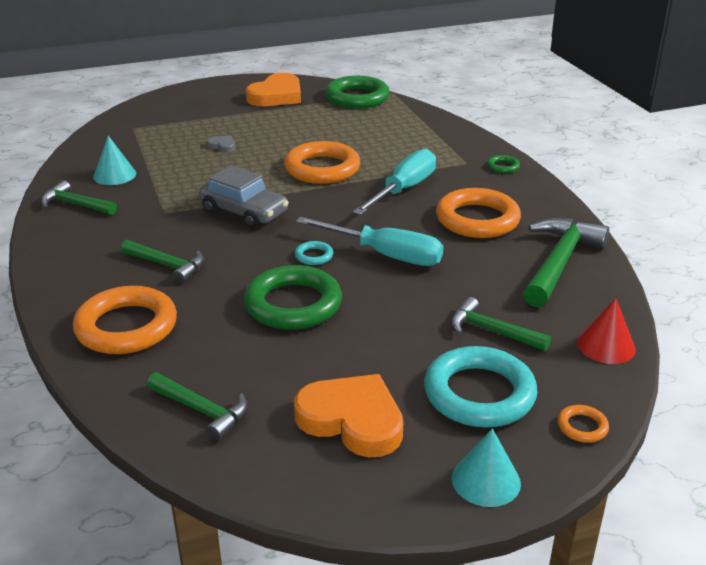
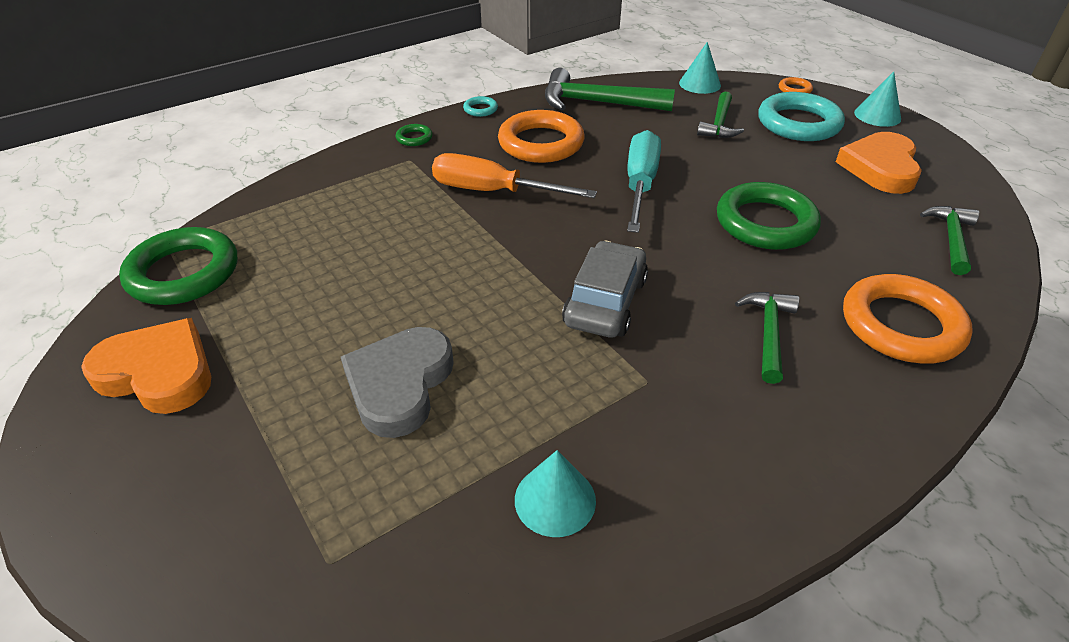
camera: 105 degrees left, 10 degrees up
green hammer [41,180,117,215] -> none
grey heart [207,136,235,153] -> grey heart [341,327,454,438], size x2.29
orange ring [284,141,360,184] -> none
turquoise ring [295,241,333,265] -> turquoise ring moved to [463,96,498,117]
turquoise screwdriver [353,149,436,215] -> orange screwdriver [432,153,597,198]
red cone [577,298,636,364] -> turquoise cone [679,42,721,94]

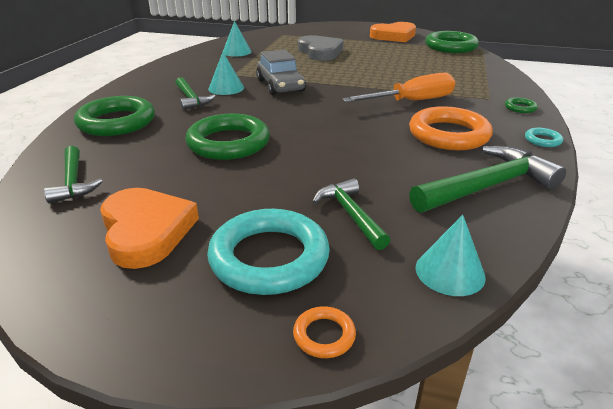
camera: 140 degrees right, 10 degrees down
turquoise screwdriver [627,130,661,233] -> none
orange ring [843,274,973,363] -> green ring [74,96,155,136]
turquoise cone [854,72,901,127] -> turquoise cone moved to [208,52,244,95]

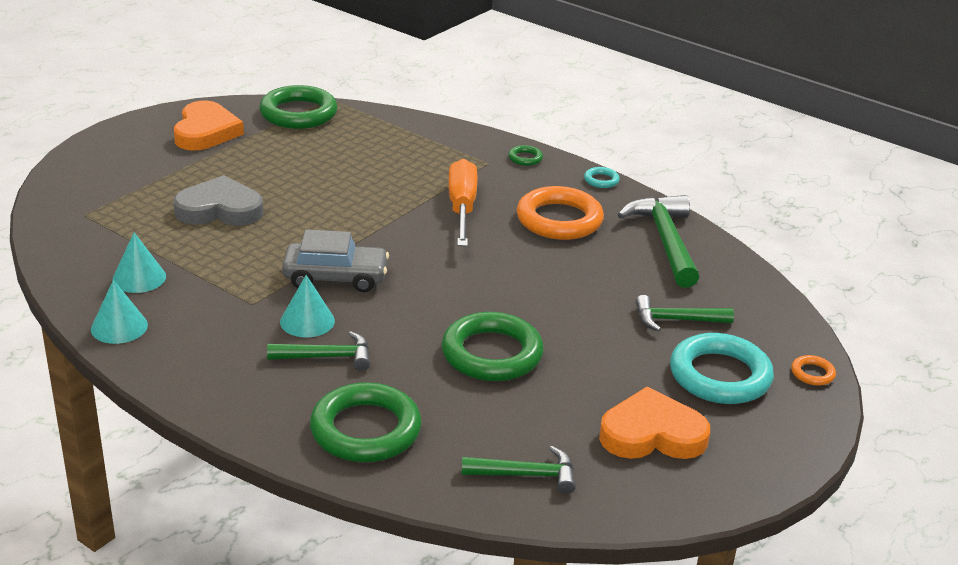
camera: 70 degrees left, 0 degrees up
turquoise cone [416,215,486,296] -> turquoise cone moved to [91,280,148,344]

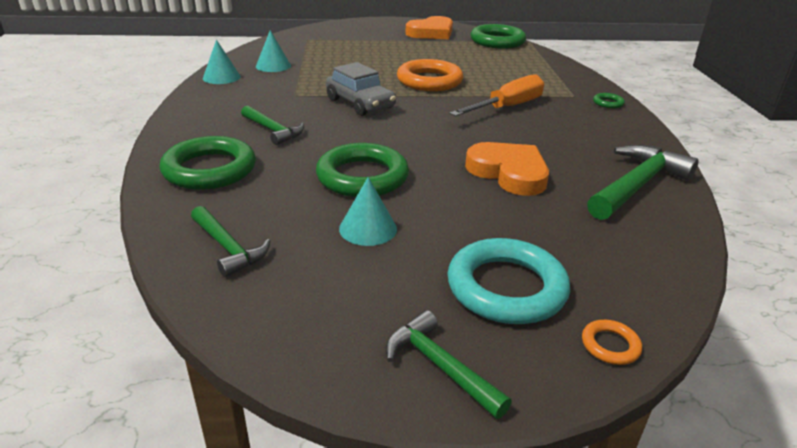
camera: 50 degrees right, 0 degrees up
grey heart [173,175,263,226] -> none
turquoise cone [280,275,335,337] -> turquoise cone moved to [339,177,397,246]
orange ring [517,186,604,240] -> orange ring moved to [397,59,463,91]
turquoise ring [584,167,620,188] -> none
orange heart [599,387,710,459] -> orange heart moved to [465,142,549,196]
green hammer [635,295,734,331] -> green hammer moved to [386,310,512,419]

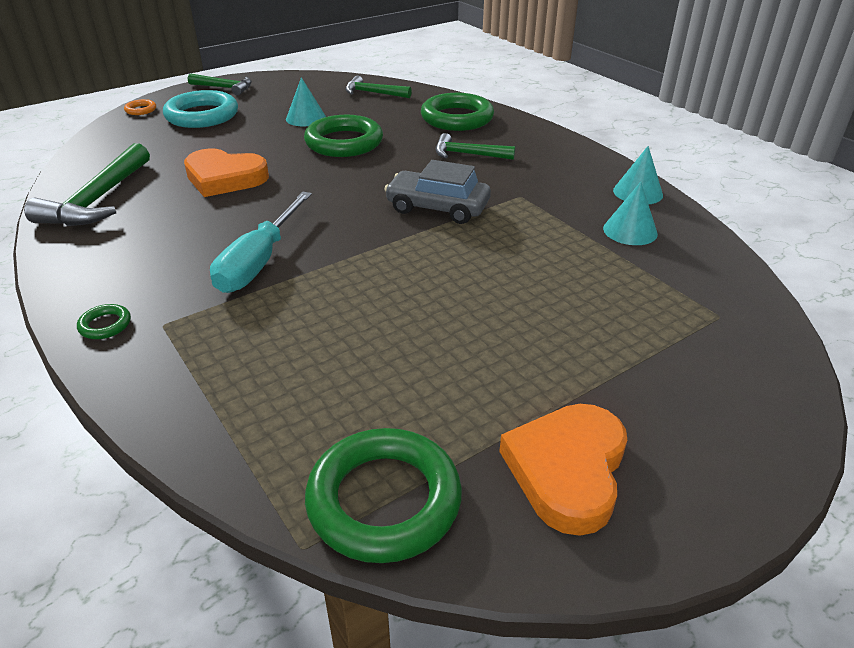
camera: 150 degrees right, 5 degrees up
orange ring [397,59,463,91] -> none
orange screwdriver [450,74,544,116] -> turquoise screwdriver [210,192,312,293]

